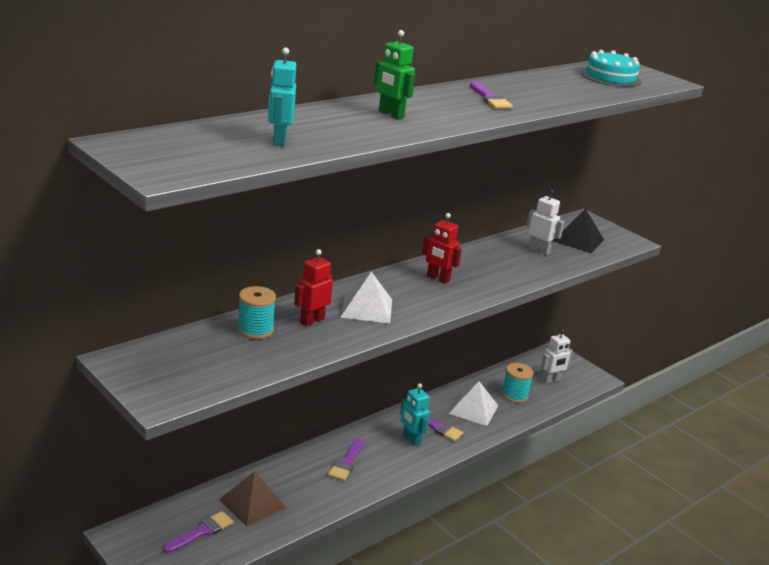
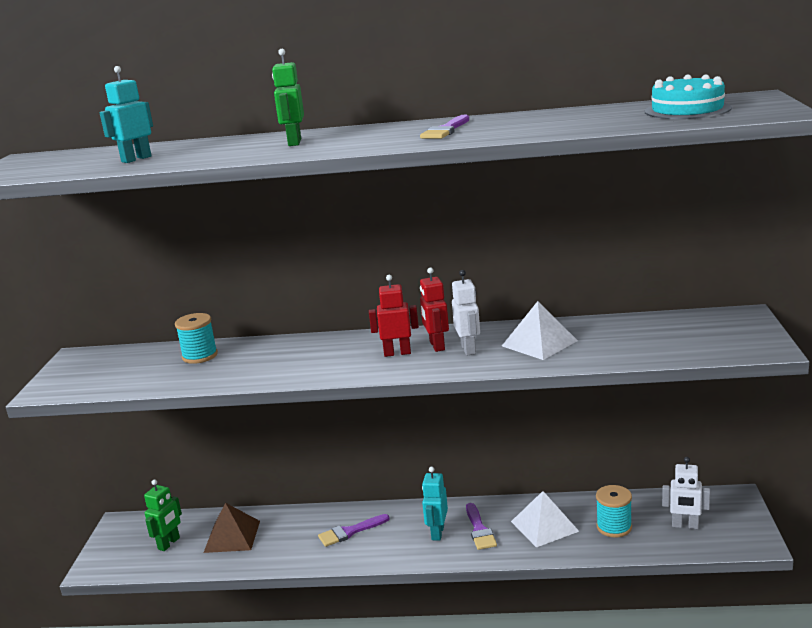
camera: 50 degrees right, 5 degrees down
purple brush [163,511,234,553] -> green robot [144,479,182,551]
red robot [294,249,333,327] -> red robot moved to [369,275,419,357]
white pyramid [340,272,392,324] -> white pyramid moved to [502,301,578,360]
white robot [527,189,564,255] -> white robot moved to [452,270,480,356]
black pyramid [553,209,604,253] -> none

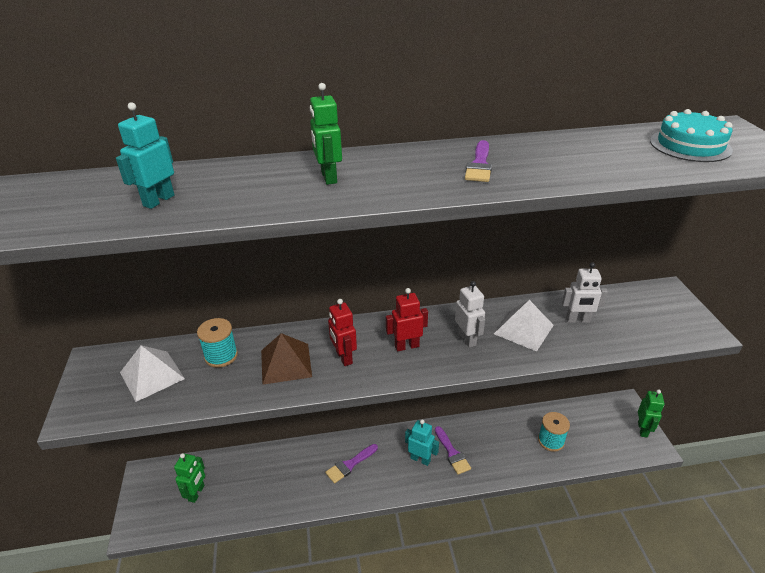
camera: 15 degrees left, 15 degrees up
brown pyramid [203,503,260,553] -> brown pyramid moved to [261,333,312,385]
red robot [420,267,449,352] -> red robot moved to [328,299,357,366]
turquoise robot [422,467,448,541] -> turquoise robot turned 120 degrees clockwise [405,419,439,466]
white pyramid [511,491,579,548] -> white pyramid moved to [120,345,185,402]
white robot [662,457,710,529] -> white robot moved to [562,262,608,323]
none -> green robot [638,389,665,438]

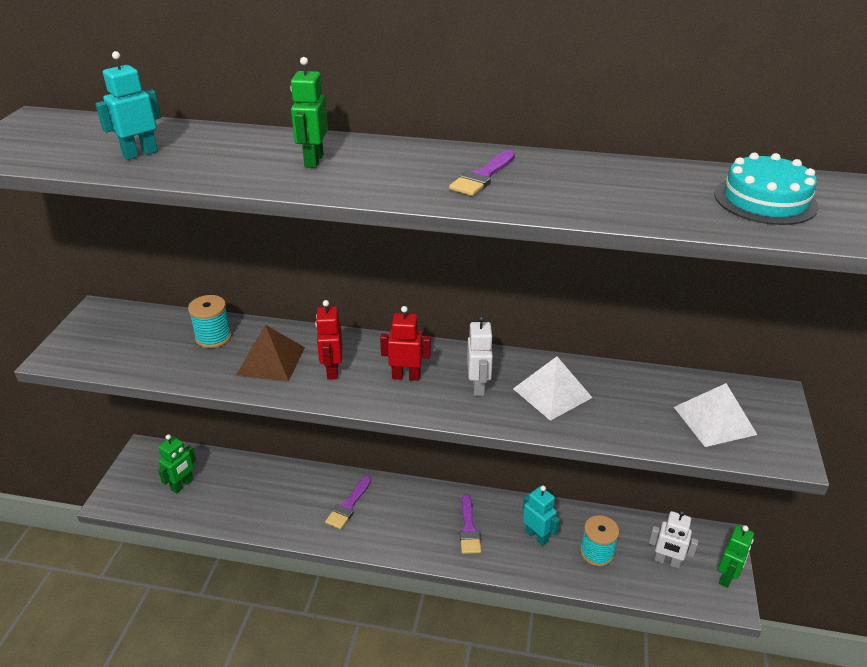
camera: 20 degrees right, 0 degrees up
white pyramid [120,345,185,402] -> white pyramid moved to [674,383,757,447]
purple brush [325,444,378,484] -> purple brush turned 45 degrees counterclockwise [325,476,371,529]
turquoise robot [405,419,439,466] -> turquoise robot moved to [523,485,560,546]
white robot [562,262,608,323] -> white robot moved to [649,510,699,569]

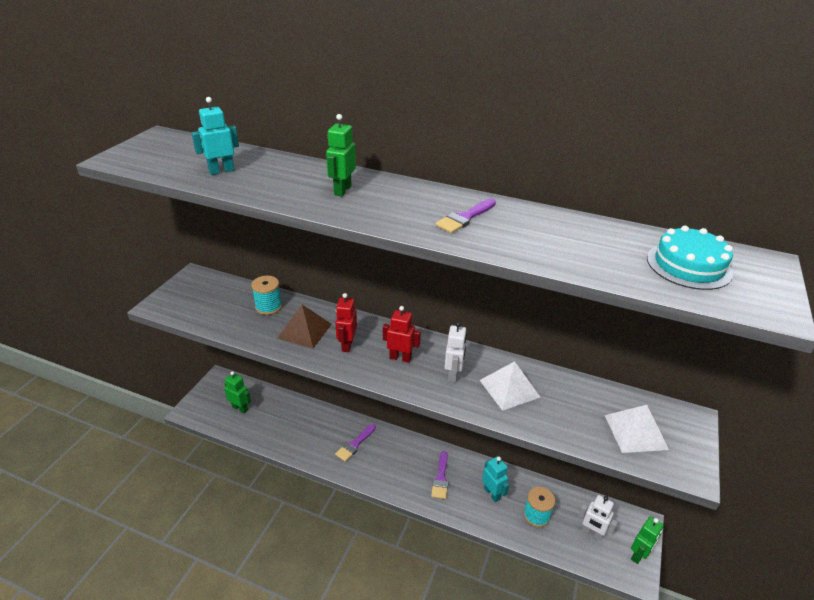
camera: 10 degrees right, 0 degrees up
green robot [158,434,196,494] -> green robot turned 105 degrees counterclockwise [224,371,251,414]

